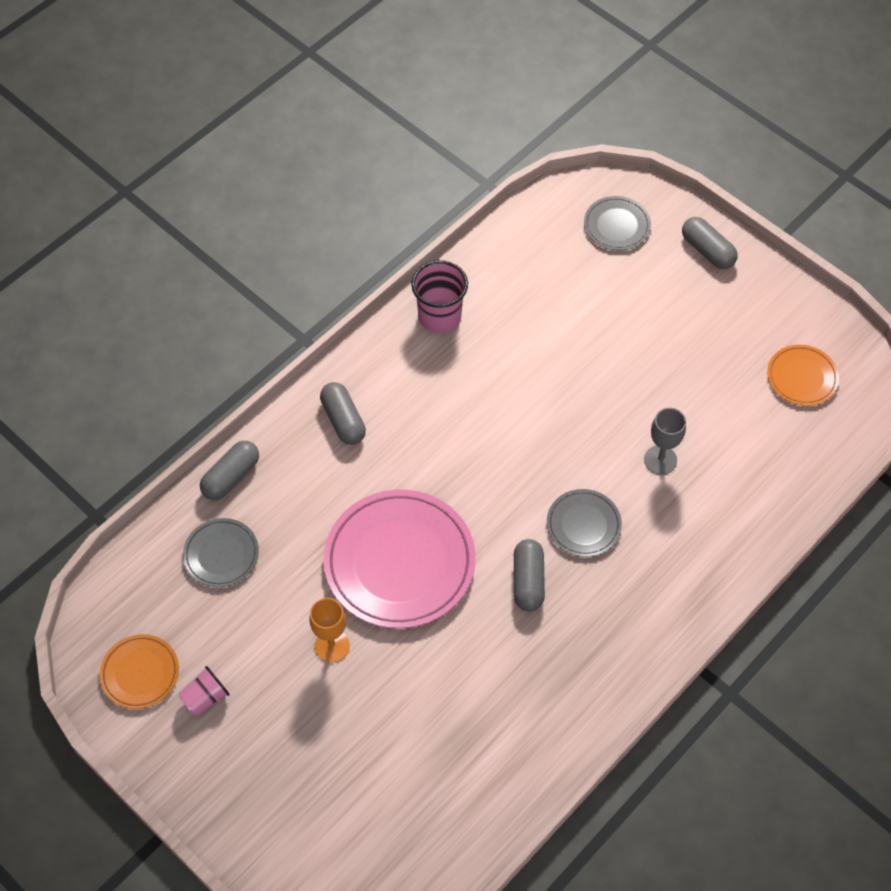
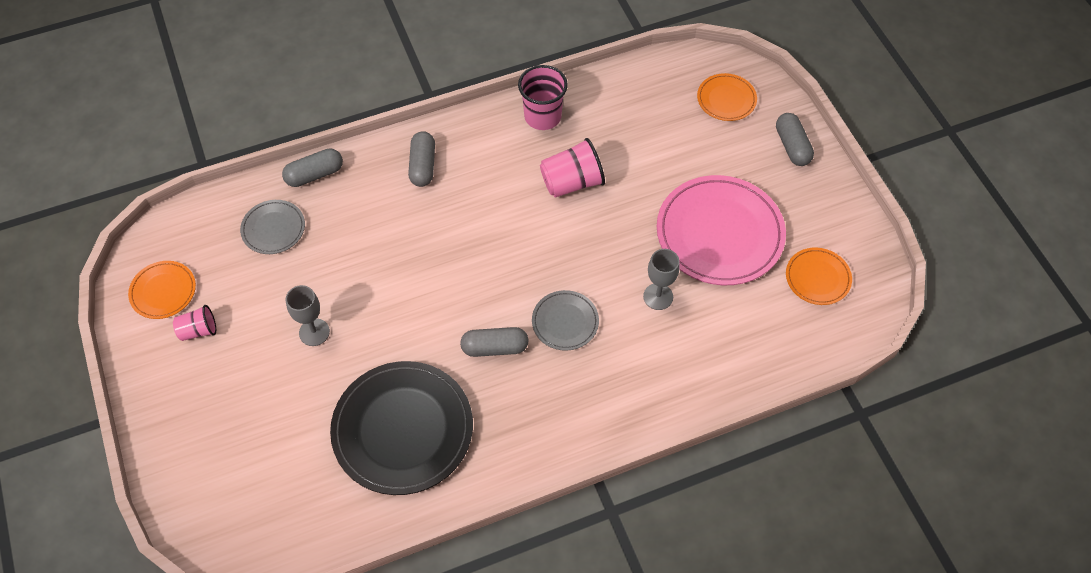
camera: 25 degrees right, 0 degrees up
orange goblet [309,598,350,663] -> grey goblet [286,285,330,346]
pink plate [323,490,475,629] -> pink plate moved to [657,175,786,285]
grey capsule [514,539,545,612] -> grey capsule turned 60 degrees clockwise [460,327,529,357]
grey plate [584,196,651,250] -> orange plate [697,73,757,121]
none -> black plate [330,361,473,495]
none -> pink cup [540,138,605,198]

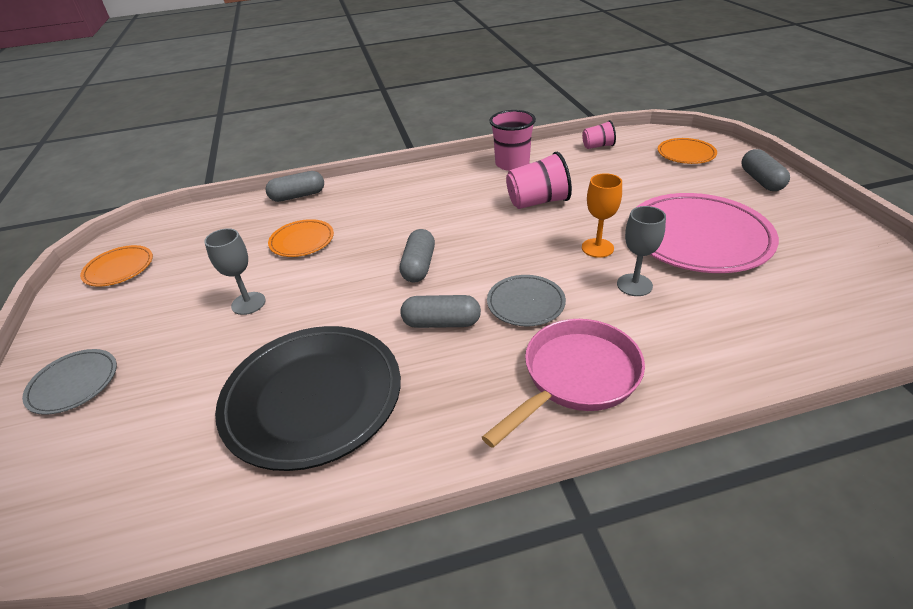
camera: 10 degrees right, 20 degrees down
pink cup [173,305,216,341] -> pink cup moved to [582,120,616,149]
grey plate [240,200,305,254] -> grey plate moved to [22,349,117,415]
grey capsule [408,131,435,187] -> grey capsule moved to [400,229,435,282]
orange plate [786,248,852,305] -> orange plate moved to [268,219,334,257]
none -> pink pan [482,319,645,448]
none -> orange goblet [582,173,622,258]

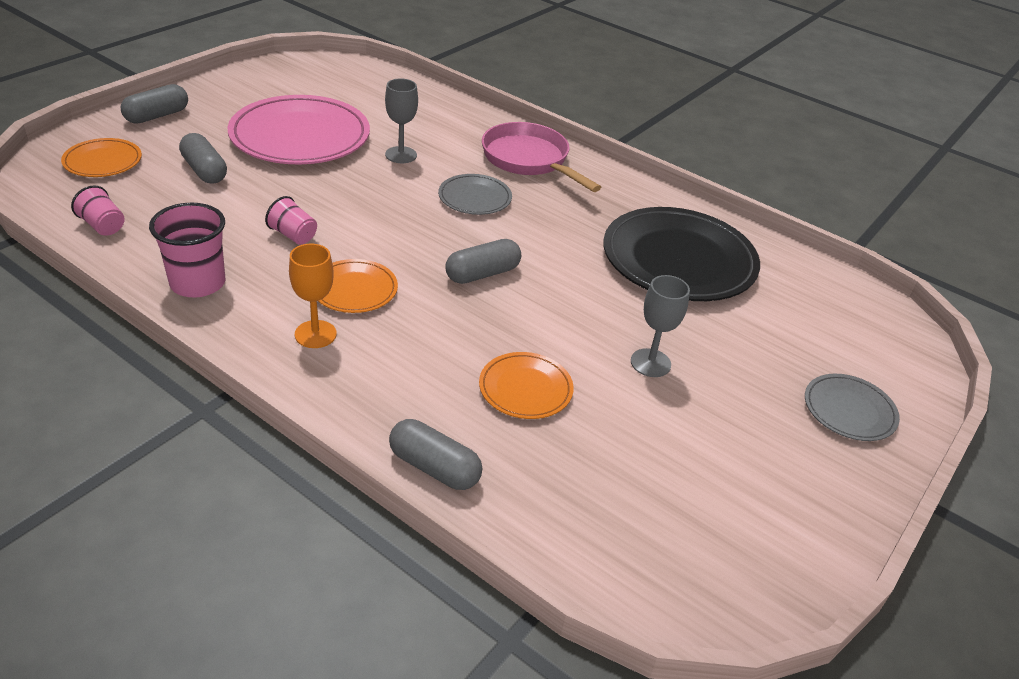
camera: 135 degrees left, 0 degrees up
orange plate [80,245,153,287] -> orange plate moved to [318,259,398,313]
grey capsule [401,295,481,328] -> grey capsule moved to [179,133,227,184]
pink pan [482,319,645,448] -> pink pan turned 45 degrees clockwise [482,122,601,192]
pink cup [506,152,572,209] -> pink cup [265,196,317,245], size x0.59
orange goblet [582,173,622,258] -> orange goblet moved to [289,244,337,348]

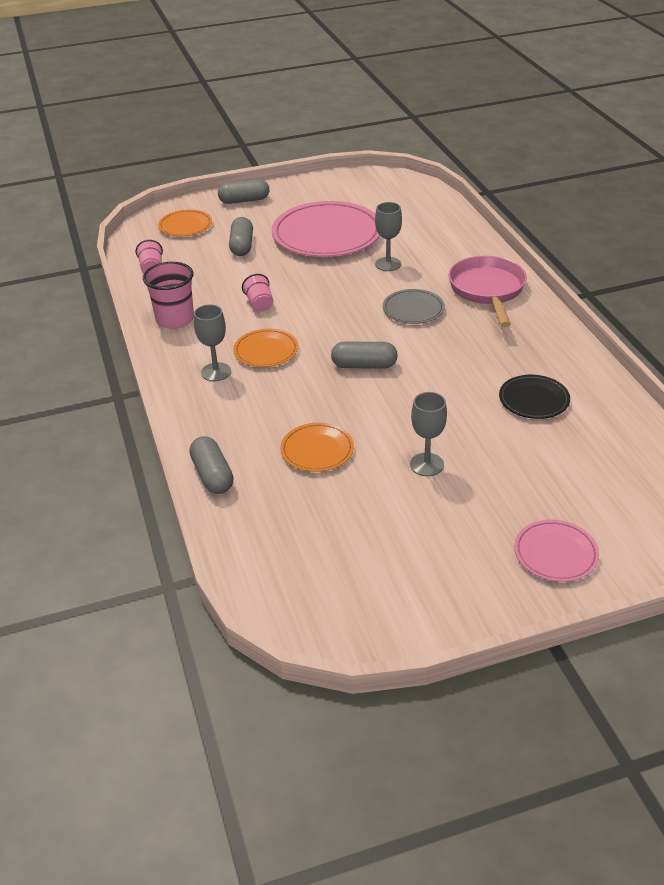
camera: 40 degrees right, 0 degrees up
orange goblet [289,244,337,348] -> grey goblet [194,304,231,381]
black plate [603,207,760,301] -> black plate [499,375,570,419], size x0.50
grey plate [805,374,900,441] -> pink plate [514,519,599,582]

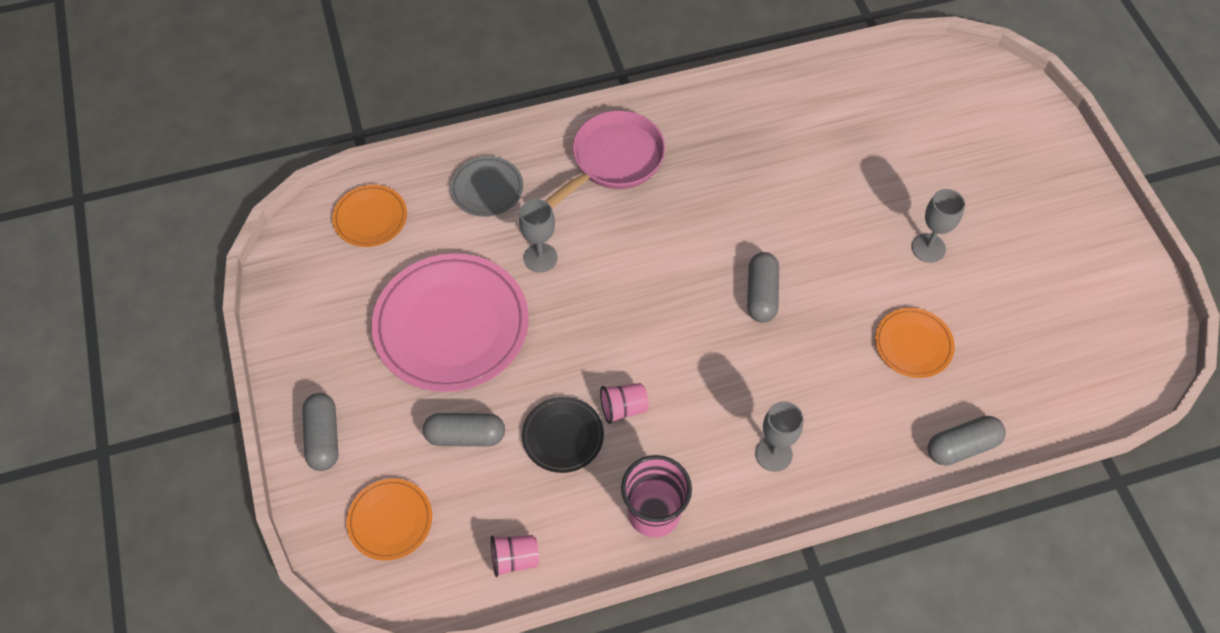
camera: 90 degrees left, 20 degrees up
orange plate [233,329,298,367] -> orange plate moved to [332,185,407,247]
grey plate [383,289,445,324] -> grey plate moved to [450,156,523,217]
pink pan [448,256,527,327] -> pink pan turned 135 degrees clockwise [545,110,665,208]
black plate [499,375,570,419] -> black plate moved to [522,397,604,473]
pink plate [514,519,599,582] -> none

